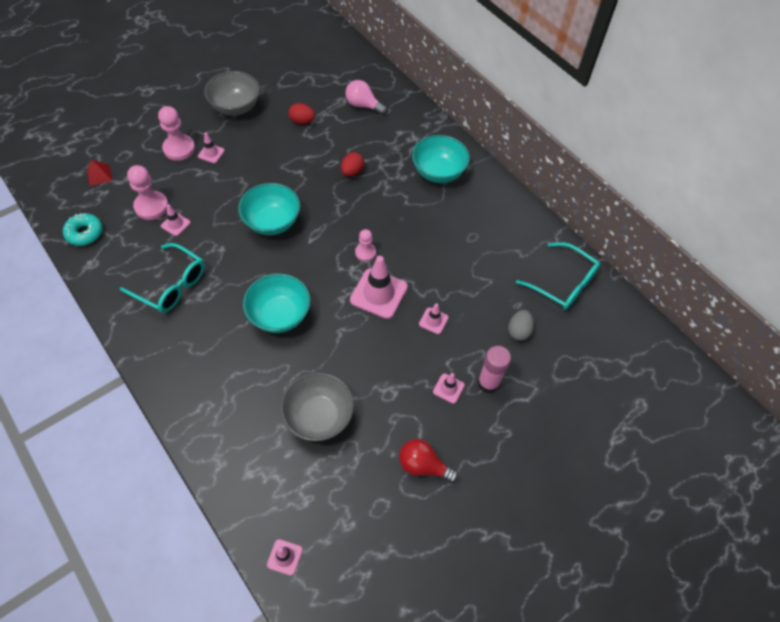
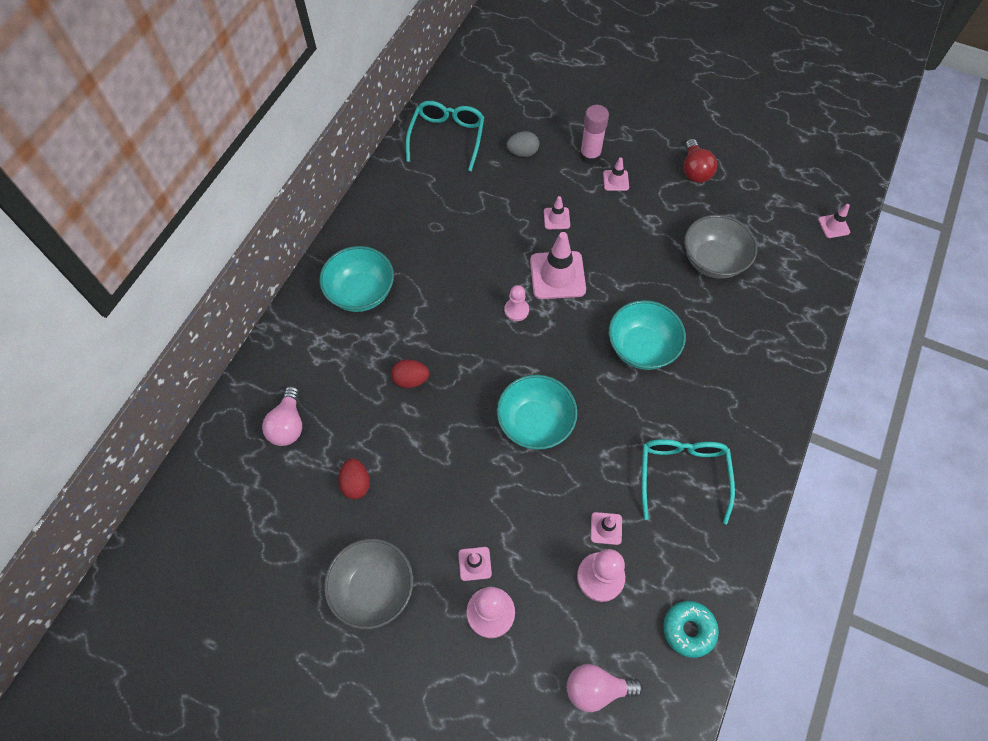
camera: 115 degrees left, 5 degrees up
red pyramid [87,160,112,186] -> pink light bulb [567,664,643,712]

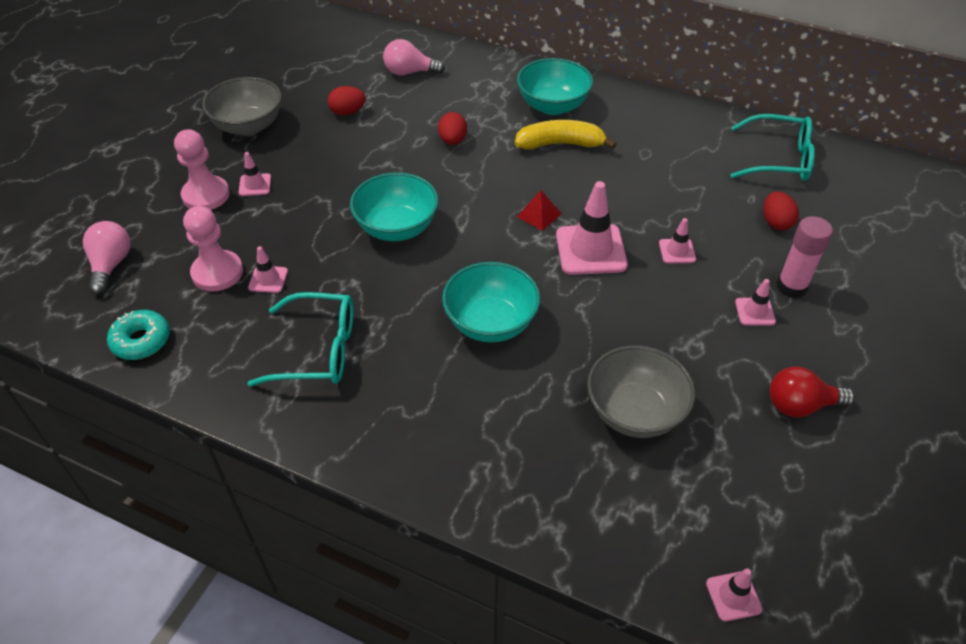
camera: 90 degrees right, 15 degrees down
pink pawn [504,285,529,321] -> red pyramid [517,190,562,231]
grey egg [507,131,539,157] -> red egg [764,191,799,230]
none -> yellow banana [515,120,617,150]

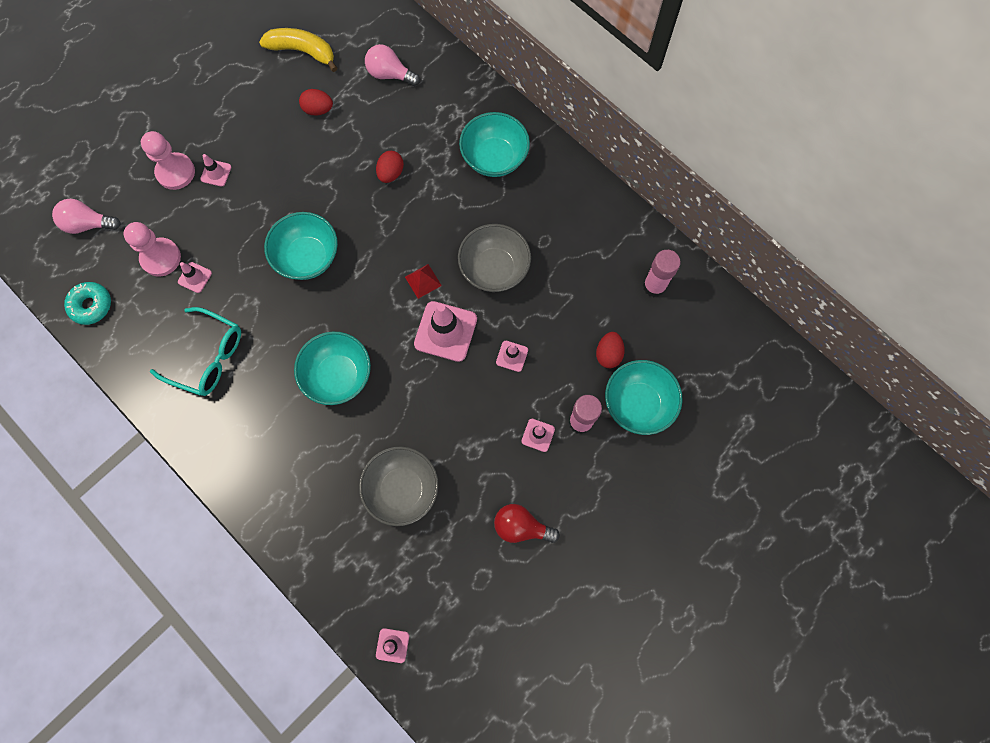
camera: 20 degrees right, 25 degrees up
pink light bulb [83,221,131,294] -> pink light bulb turned 105 degrees counterclockwise [52,199,121,234]
grey bowl [202,77,282,136] -> grey bowl moved to [458,224,531,292]
yellow banana [515,120,617,150] -> yellow banana moved to [259,28,337,72]
turquoise glasses [730,114,815,181] -> pink glue stick [643,250,681,297]
none -> turquoise bowl [605,360,683,435]

